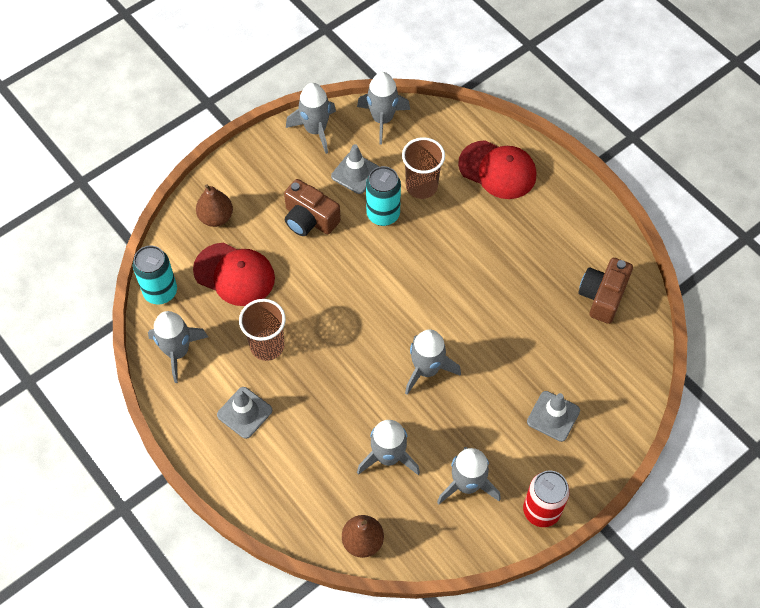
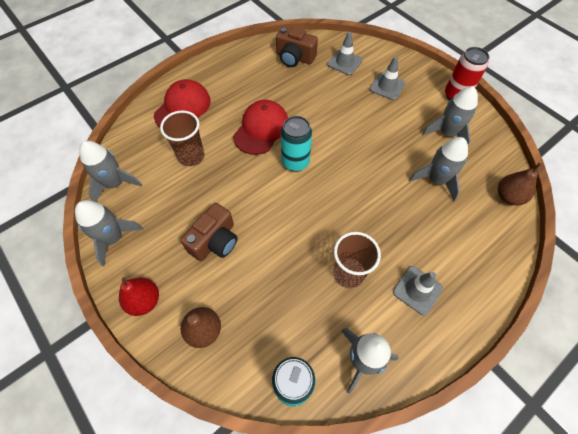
camera: 90 degrees left, 0 degrees up
red cap [193,243,275,306] -> red cap moved to [233,100,288,155]
grey traffic cone [331,144,379,194] -> grey traffic cone moved to [327,32,363,75]
turquoise can [366,166,401,226] -> turquoise can moved to [281,116,312,172]
grey rocket [405,329,461,395] -> none
none -> red pear [119,277,159,316]

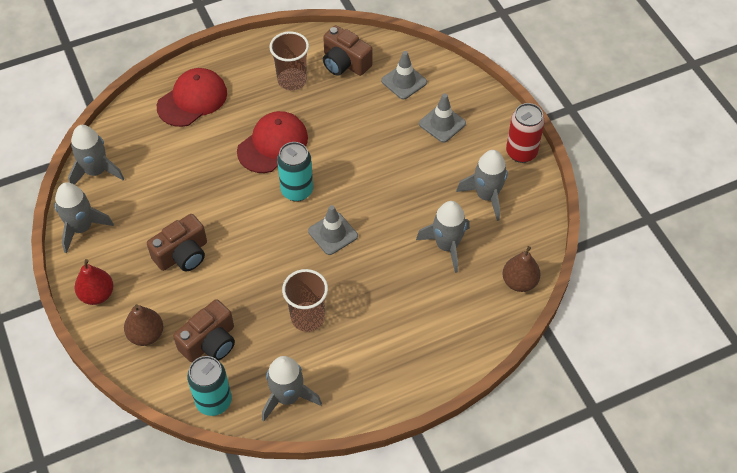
camera: 15 degrees right, 5 degrees down
brown cup [160,111,204,166] -> brown cup moved to [270,31,309,90]
grey traffic cone [393,266,443,315] -> grey traffic cone moved to [308,205,358,255]
none -> brown camera [173,299,235,362]

